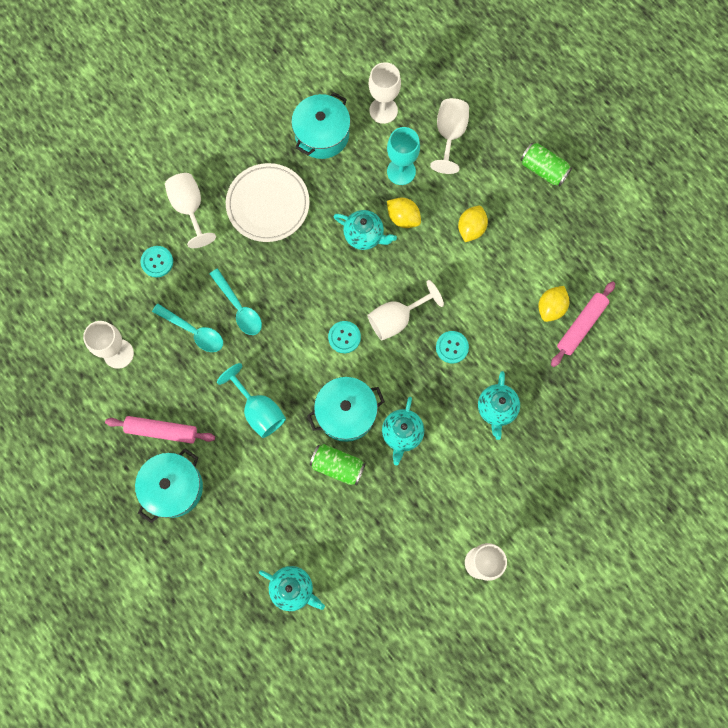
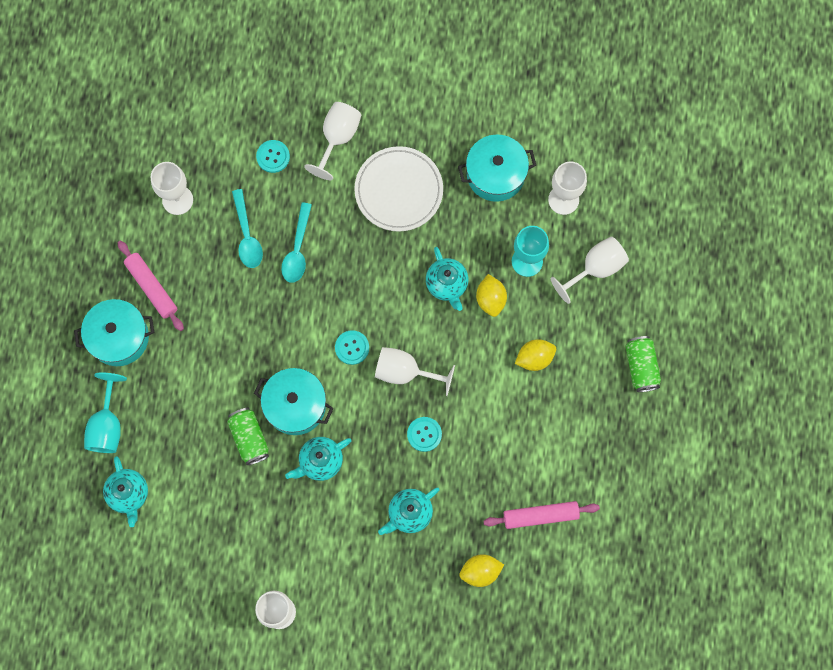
camera: 45 degrees right, 0 degrees up
turquoise goblet [217,363,286,438] -> turquoise goblet moved to [84,373,127,453]
yellow lemon [538,286,569,322] -> yellow lemon moved to [459,554,504,587]

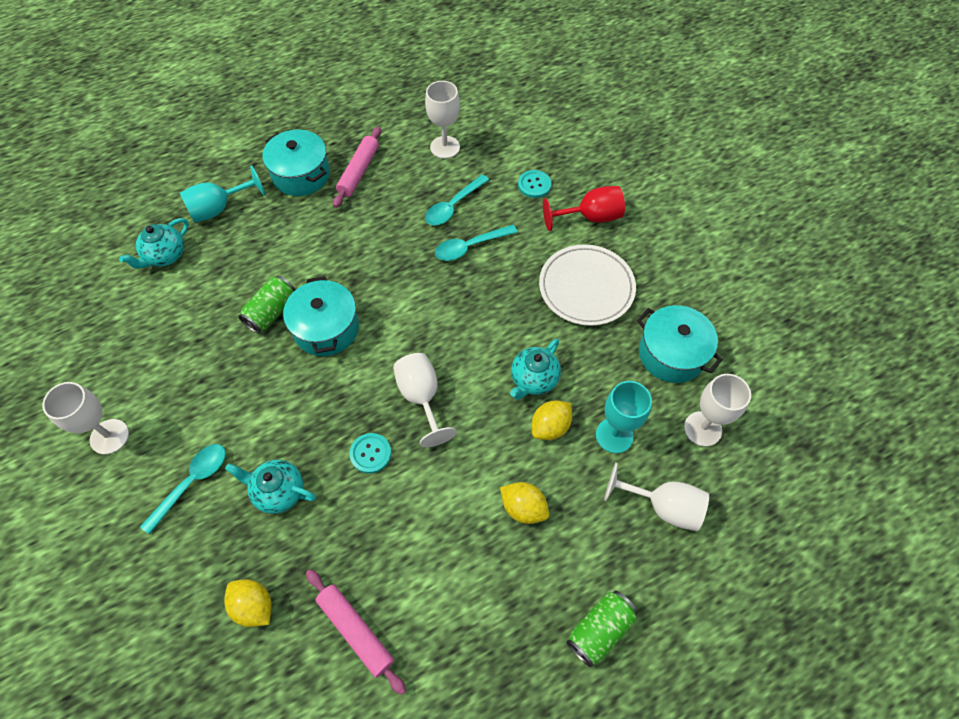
camera: 55 degrees right, 15 degrees down
turquoise teapot [285,437,352,481] -> none
white goblet [304,102,361,180] -> red goblet [543,186,625,231]
turquoise button [335,330,369,365] -> none
none -> turquoise spoon [140,444,226,534]

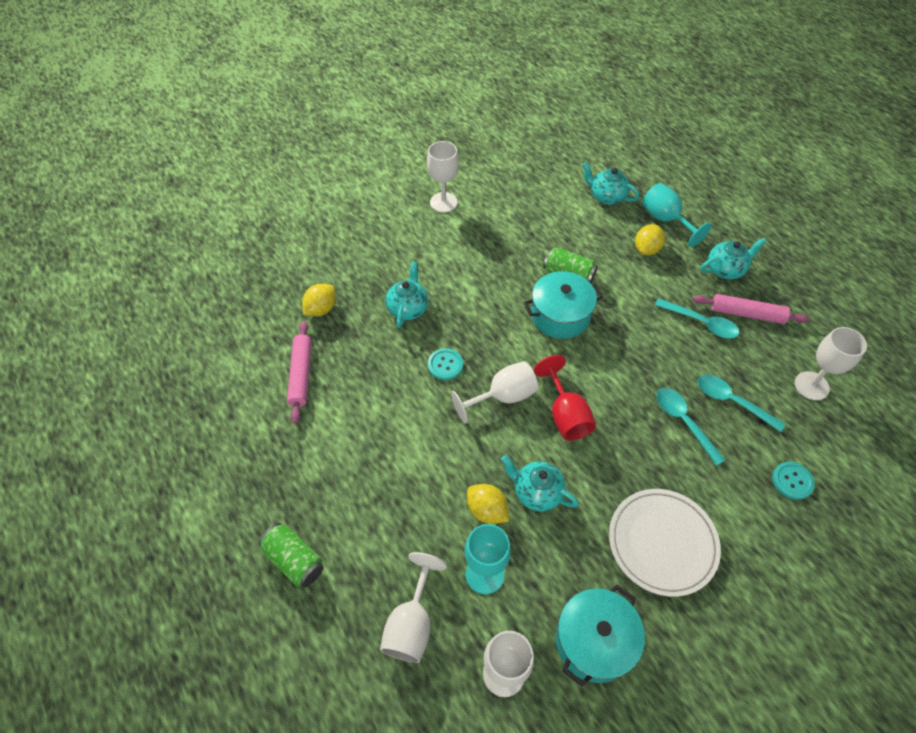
camera: 85 degrees right, 5 degrees down
turquoise spoon [140,444,226,534] -> turquoise spoon moved to [655,298,739,339]
turquoise pot [262,129,330,196] -> turquoise teapot [701,238,766,279]
pink rolling pin [306,569,406,695] -> pink rolling pin turned 45 degrees counterclockwise [287,321,312,424]
yellow lemon [500,482,549,524] -> yellow lemon moved to [635,224,665,256]
red goblet [543,186,625,231] -> red goblet moved to [534,355,596,441]

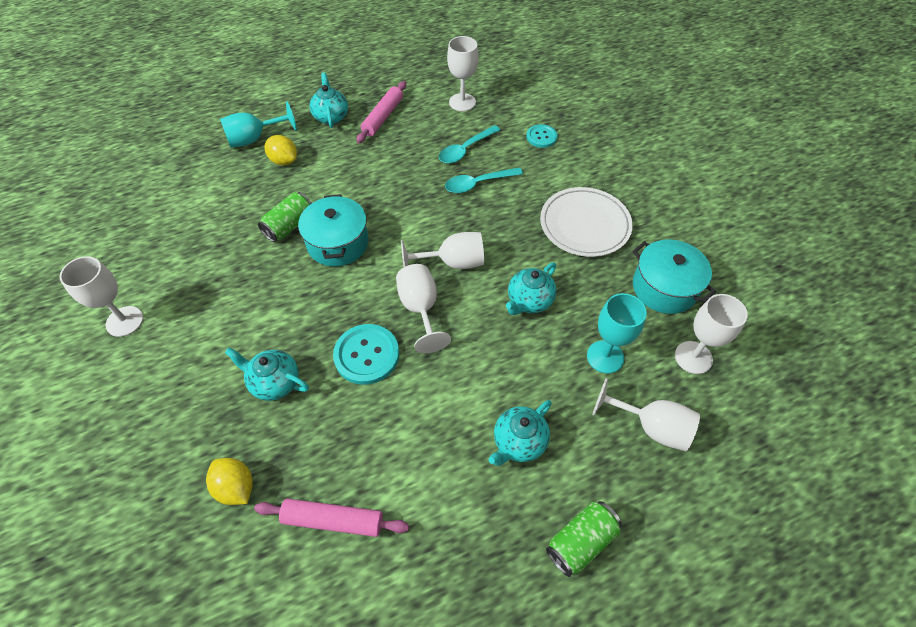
camera: 80 degrees left, 0 degrees up
turquoise button [428,348,463,380] -> turquoise button [333,324,399,385], size x1.63
yellow lemon [467,484,509,524] -> none
red goblet [534,355,596,441] -> white goblet [401,232,484,269]
turquoise teapot [582,162,639,205] -> turquoise teapot moved to [489,400,551,466]
turquoise spoon [655,298,739,339] -> none

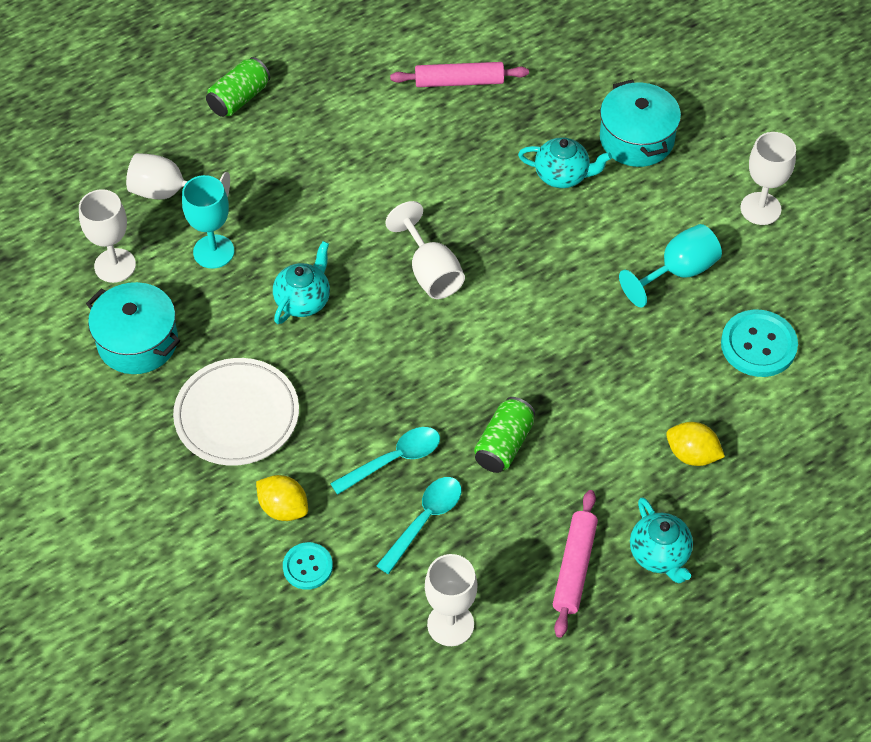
camera: 170 degrees right, 0 degrees up
yellow lemon [206,458,253,505] -> yellow lemon moved to [256,475,308,521]
turquoise goblet [220,102,297,148] -> turquoise goblet moved to [619,224,722,308]
green can [258,192,312,242] -> green can moved to [474,397,535,473]
turquoise pot [298,194,369,266] -> turquoise pot moved to [600,80,681,167]
turquoise button [333,324,399,385] -> turquoise button moved to [721,310,798,377]
white goblet [401,232,484,269] -> none
turquoise teapot [489,400,551,466] -> none

